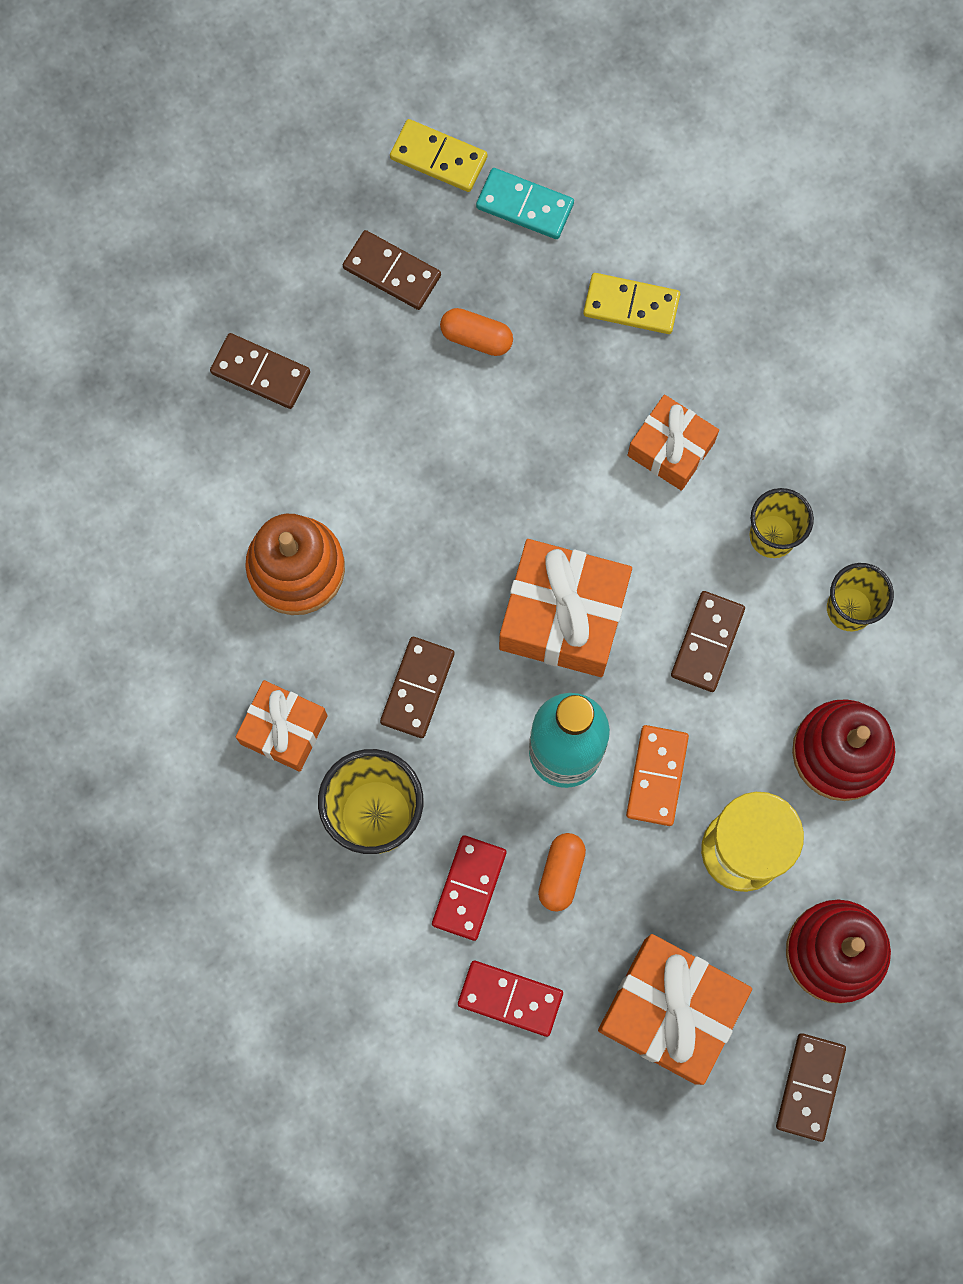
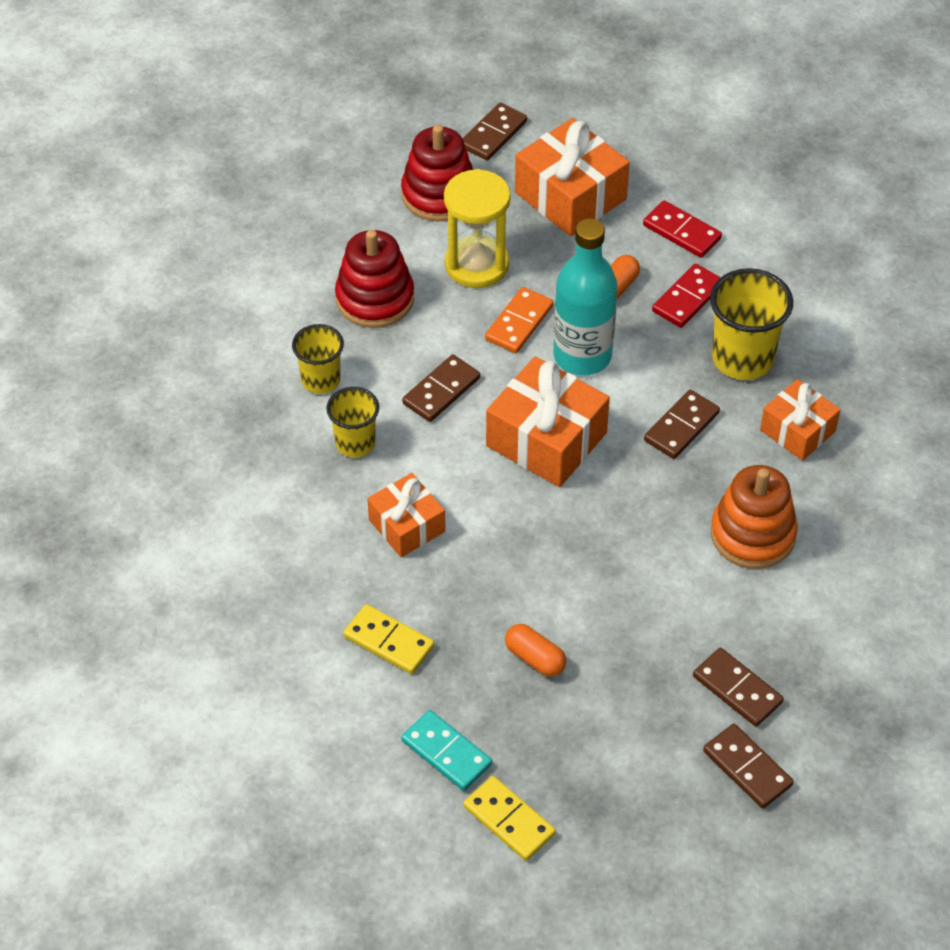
camera: 160 degrees left, 25 degrees down
brown domino [343,230,441,310] -> brown domino moved to [703,724,794,808]

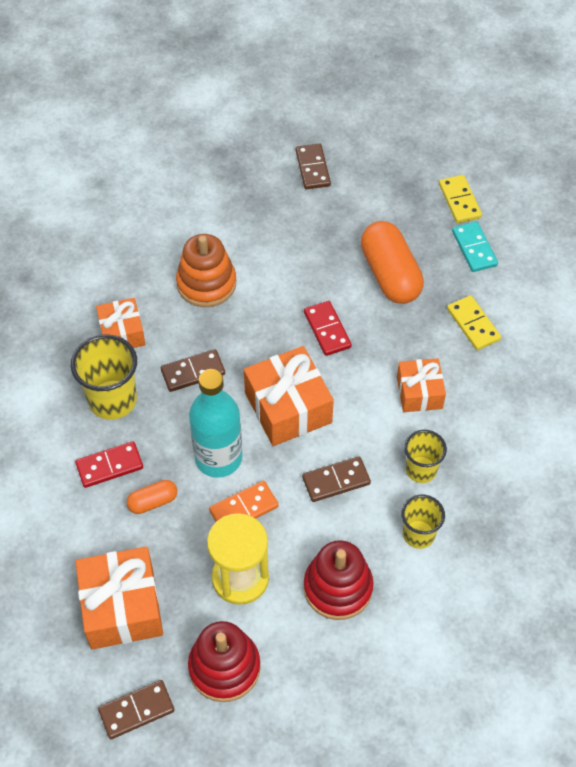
camera: 150 degrees left, 5 degrees up
orange capsule [505,624,566,677] -> orange capsule [361,221,424,304], size x2.02
red domino [643,200,722,258] -> red domino moved to [304,301,352,356]
brown domino [693,648,784,727] -> none

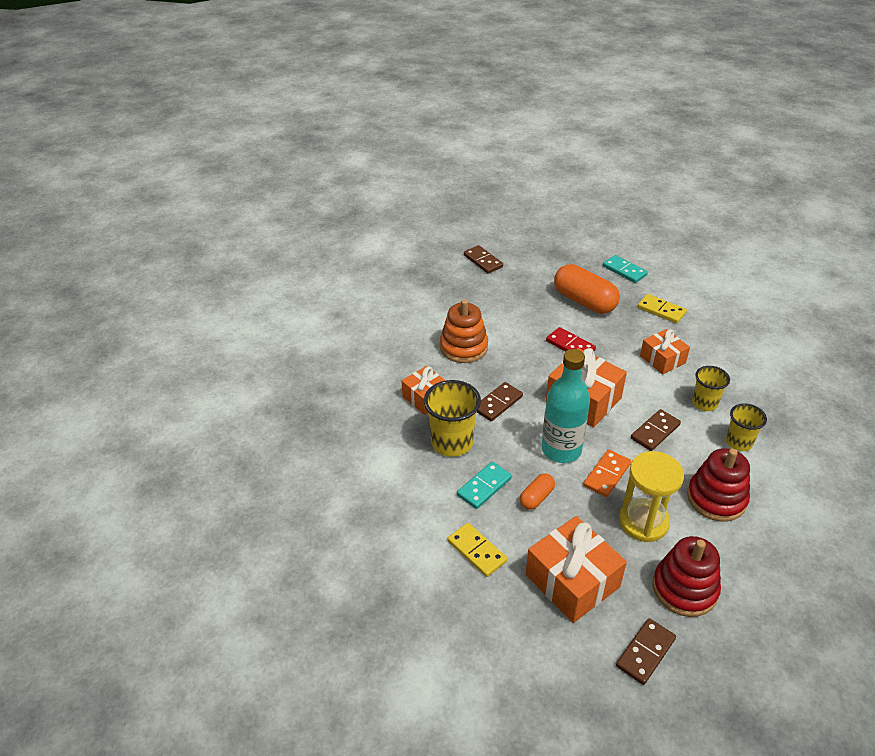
camera: 25 degrees left, 15 degrees down
red domino [75,441,143,488] -> turquoise domino [457,462,512,509]
yellow domino [439,175,482,223] -> yellow domino moved to [448,523,507,577]

